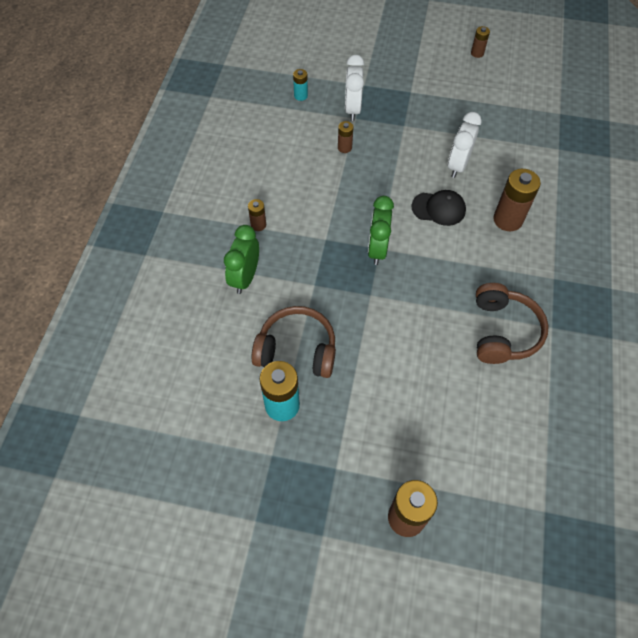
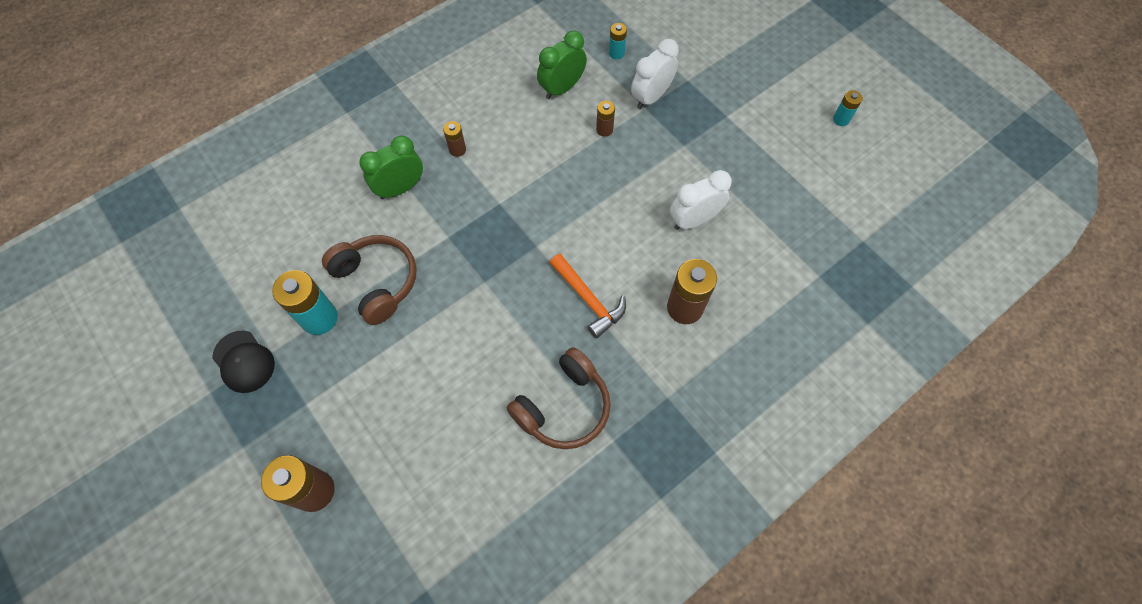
camera: 40 degrees right, 5 degrees up
green clock [368,196,394,265] -> green clock moved to [537,31,587,99]
black cap [412,190,466,226] -> black cap moved to [212,331,275,393]
brown battery [471,26,490,58] -> turquoise battery [833,90,863,126]
none -> orange hammer [550,254,626,338]

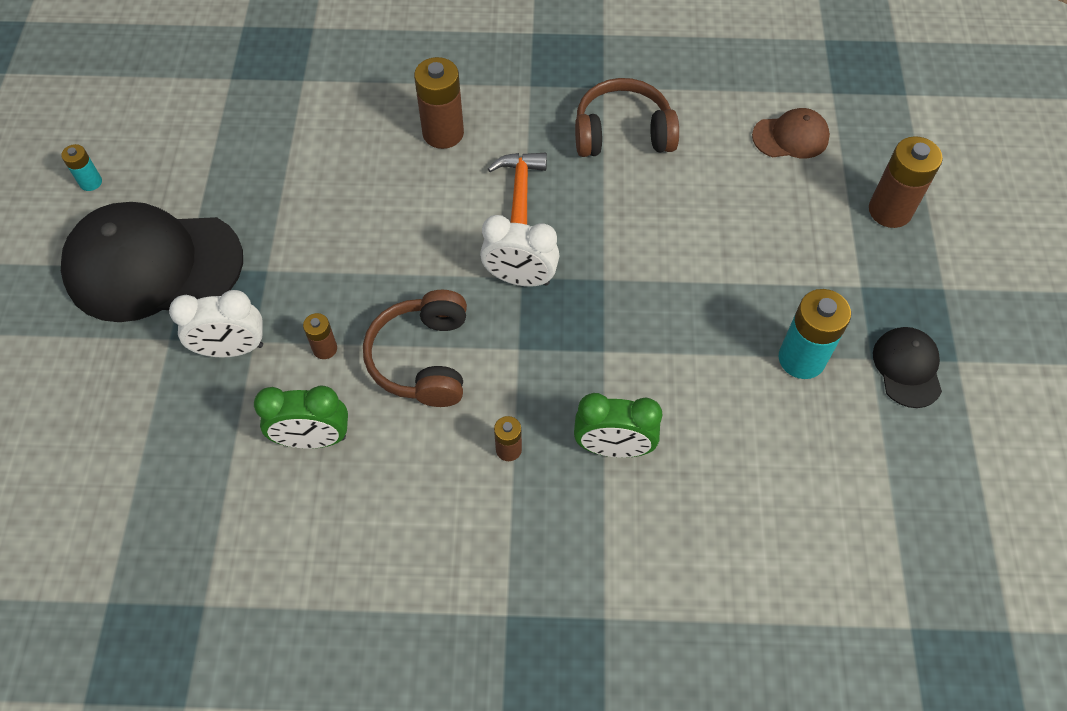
camera: 140 degrees left, 5 degrees down
brown headphones [322,235,417,325] -> brown headphones moved to [363,290,467,407]
turquoise battery [609,23,627,59] -> none
white clock [670,170,732,230] -> white clock moved to [480,215,559,287]
none -> black cap [61,202,243,322]
none -> brown cap [752,108,830,158]

